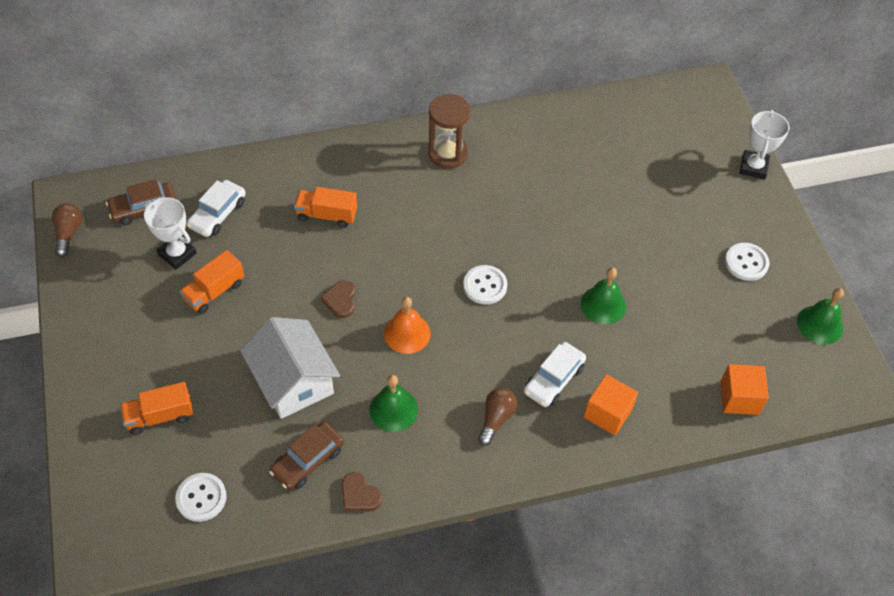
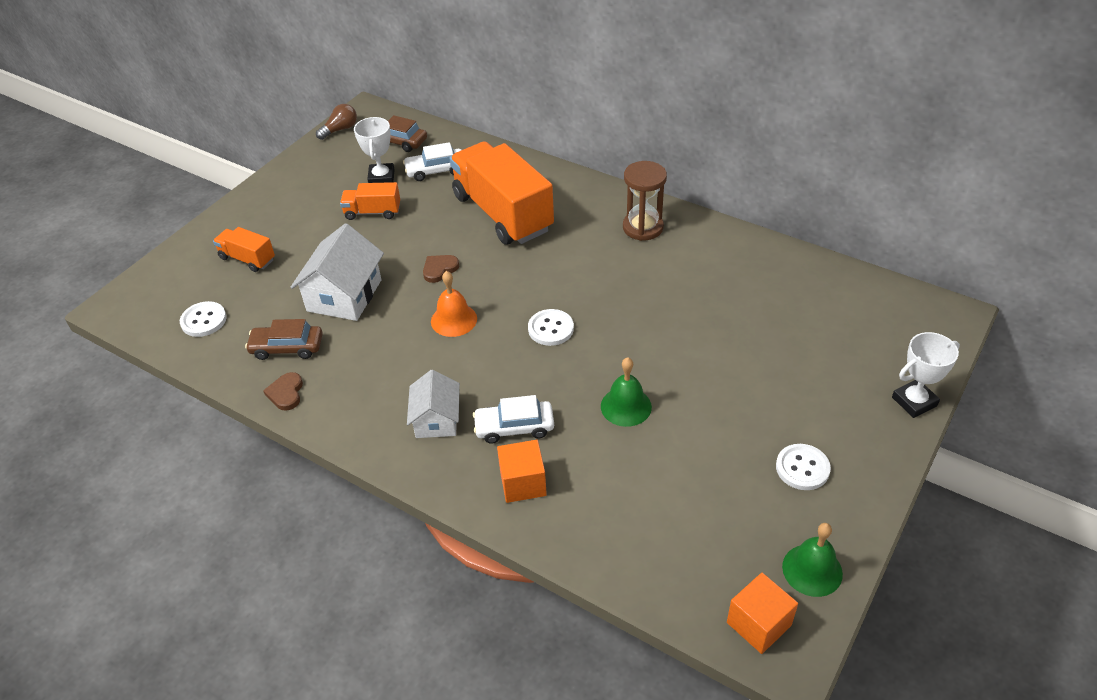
camera: 50 degrees right, 10 degrees down
orange truck [294,187,357,228] -> orange truck [449,141,554,245], size x2.14
green bell [370,375,418,432] -> none
brown light bulb [478,388,518,446] -> white house [407,370,460,438]
orange cube [720,364,769,415] -> orange cube moved to [727,573,798,654]

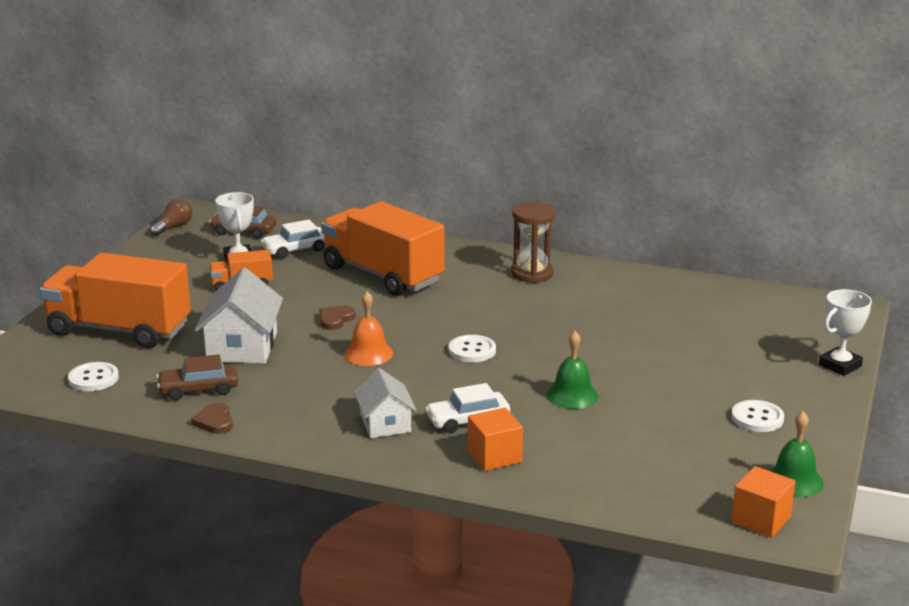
camera: 15 degrees left, 20 degrees down
orange truck [213,227,275,272] -> orange truck [39,253,191,348], size x2.14

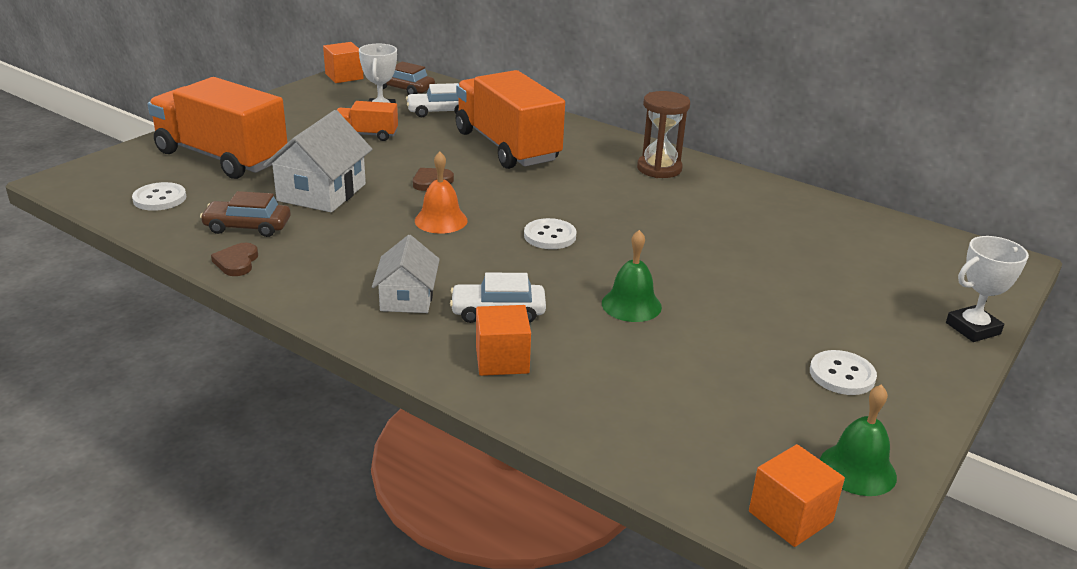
camera: 15 degrees right, 5 degrees up
brown light bulb [150,199,192,236] -> orange cube [323,42,364,83]

